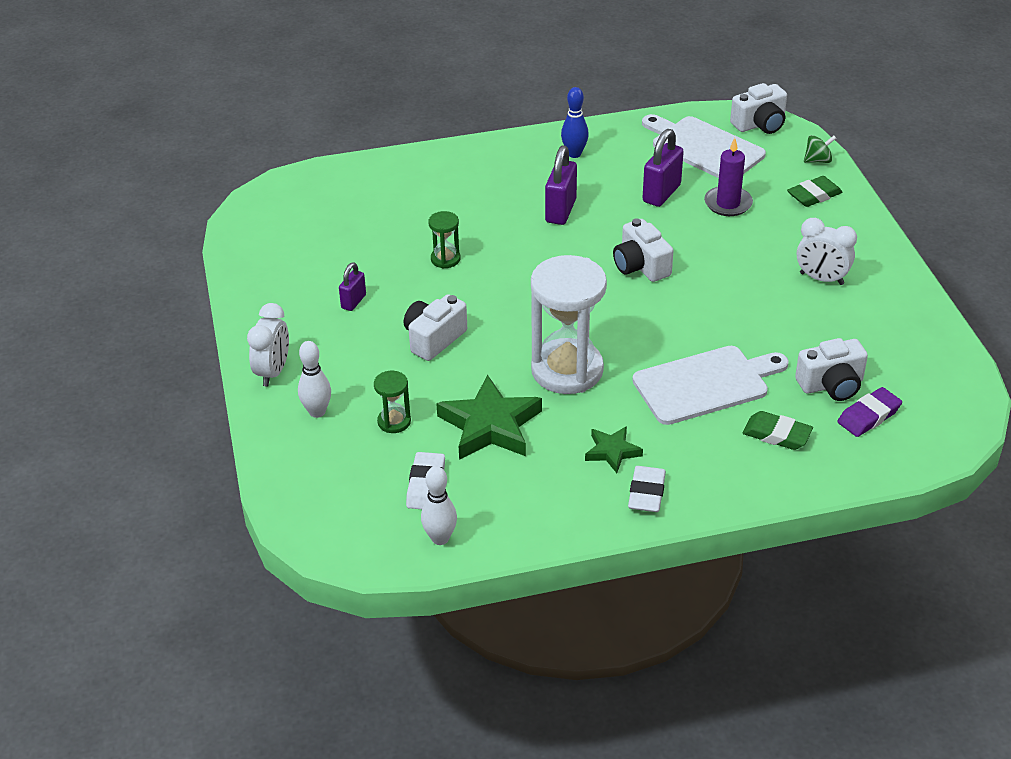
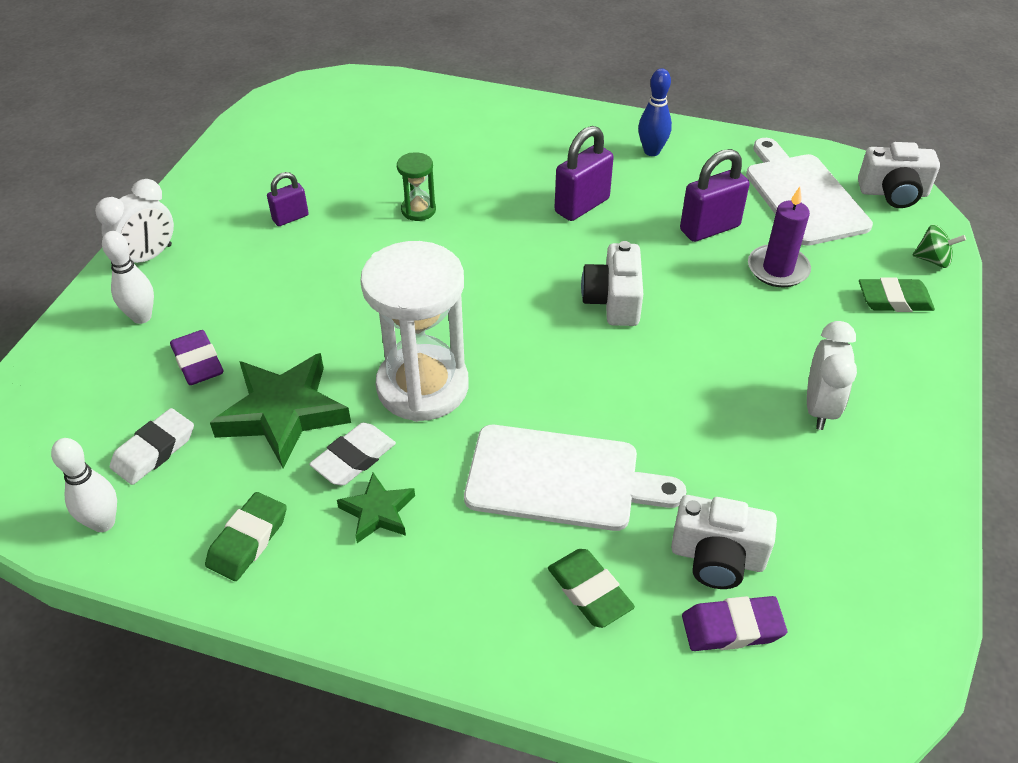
camera: 30 degrees right, 5 degrees up
green hourglass [374,371,411,433] -> purple eraser [170,330,224,385]
white camera [404,294,467,361] -> none
white eraser [628,466,666,512] -> white eraser moved to [309,423,396,486]
white clock [797,218,857,285] -> white clock turned 135 degrees counterclockwise [807,321,857,430]
none -> green eraser [205,492,287,581]

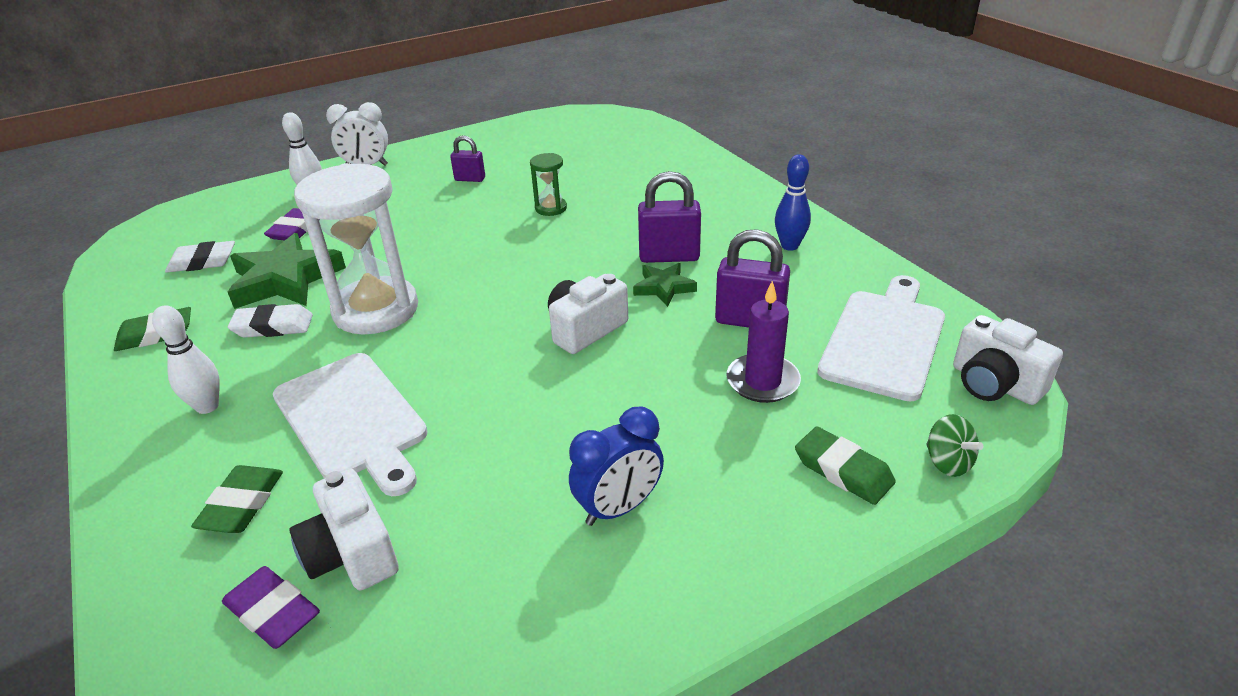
camera: 45 degrees right, 10 degrees down
white bowling pin [51,438,117,532] -> white bowling pin moved to [152,305,220,414]
green star [337,473,415,543] -> green star moved to [633,263,697,307]
white clock [807,321,857,430] -> blue clock [569,407,664,526]

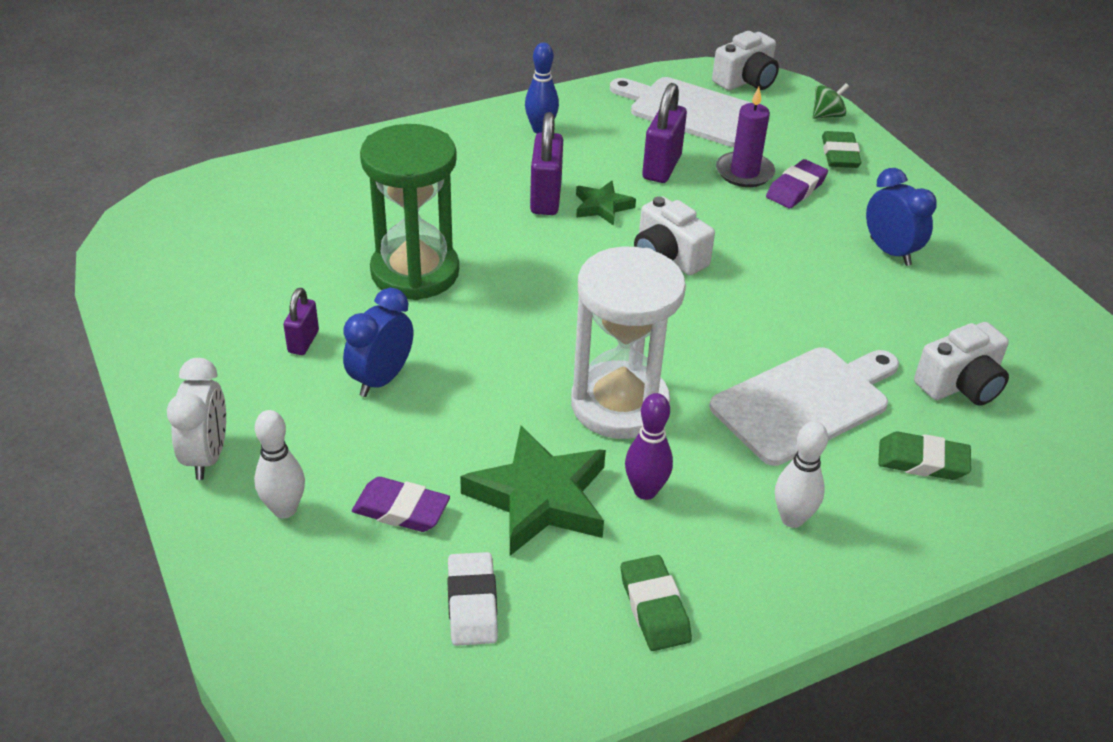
camera: 90 degrees left, 5 degrees up
purple eraser [222,566,320,649] -> purple eraser moved to [766,159,828,208]
white eraser [228,304,313,338] -> purple bowling pin [625,393,673,500]
green hourglass [530,153,567,216] -> green hourglass [360,124,459,300], size x2.23
green eraser [795,427,896,505] -> green eraser turned 45 degrees counterclockwise [822,131,861,168]
none -> blue clock [343,288,413,397]

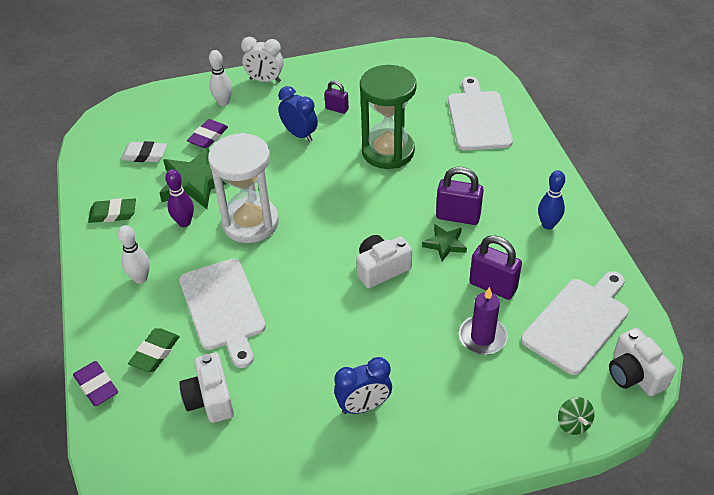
camera: 105 degrees right, 5 degrees up
purple eraser [766,159,828,208] -> purple eraser moved to [73,361,118,406]
green eraser [822,131,861,168] -> none
none -> white cutting board [448,76,513,150]

